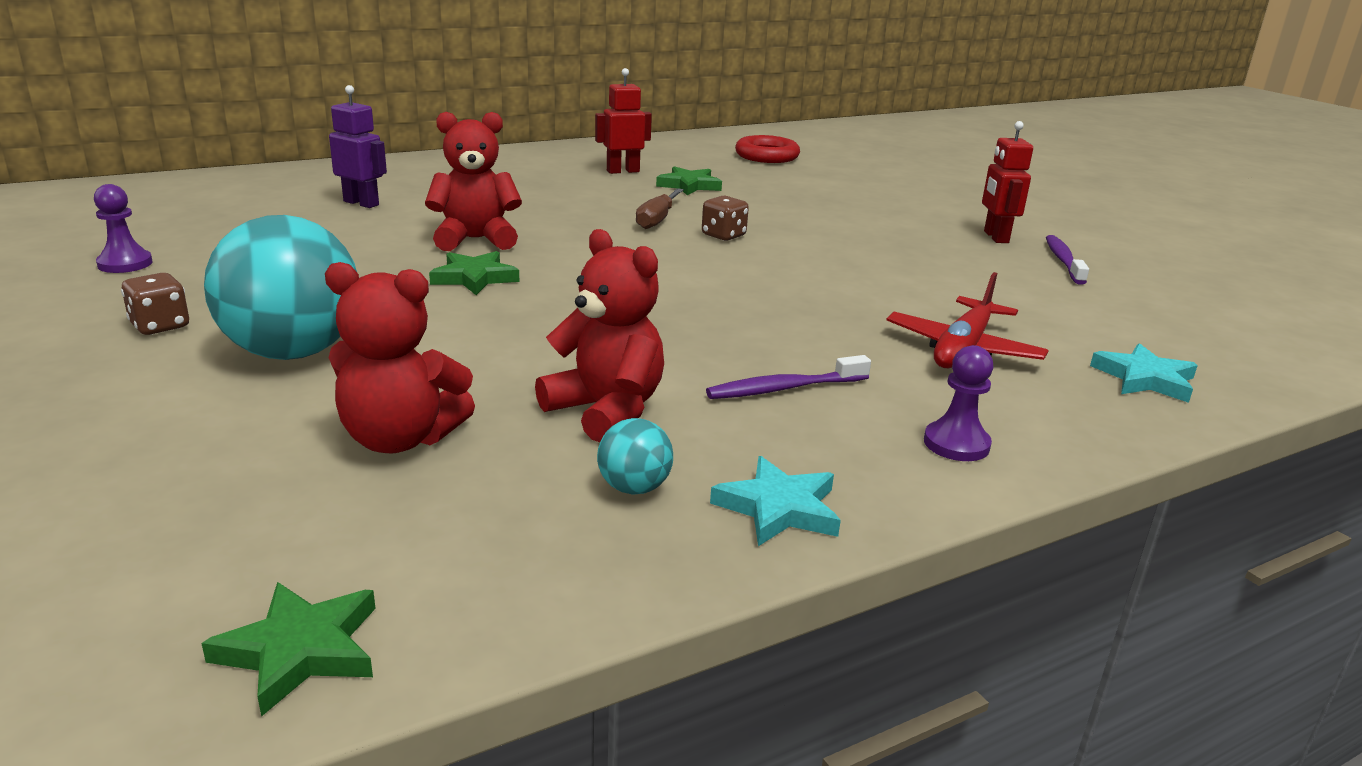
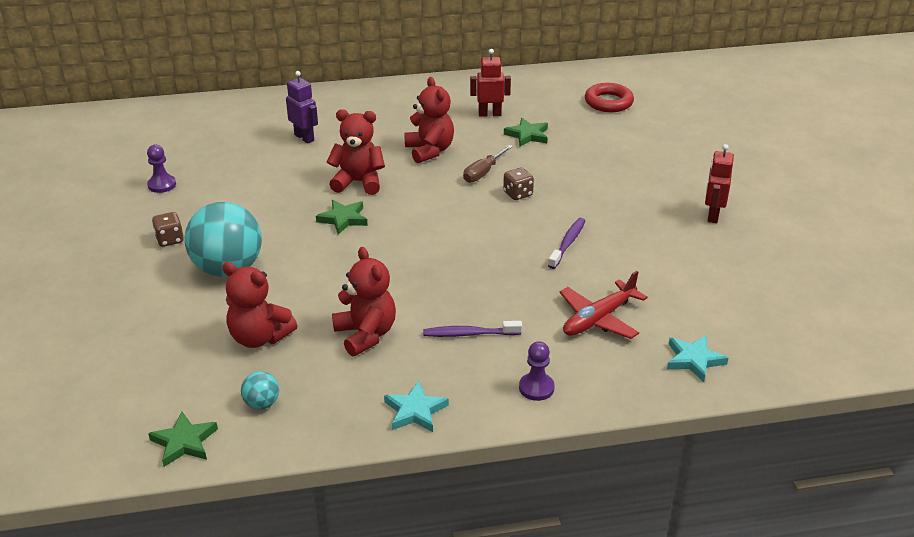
camera: 20 degrees right, 10 degrees up
turquoise ball [597,418,673,495] -> turquoise ball moved to [241,371,279,409]
purple toothbrush [1046,235,1089,285] -> purple toothbrush moved to [548,218,585,269]
none -> red teddy bear [404,77,454,164]

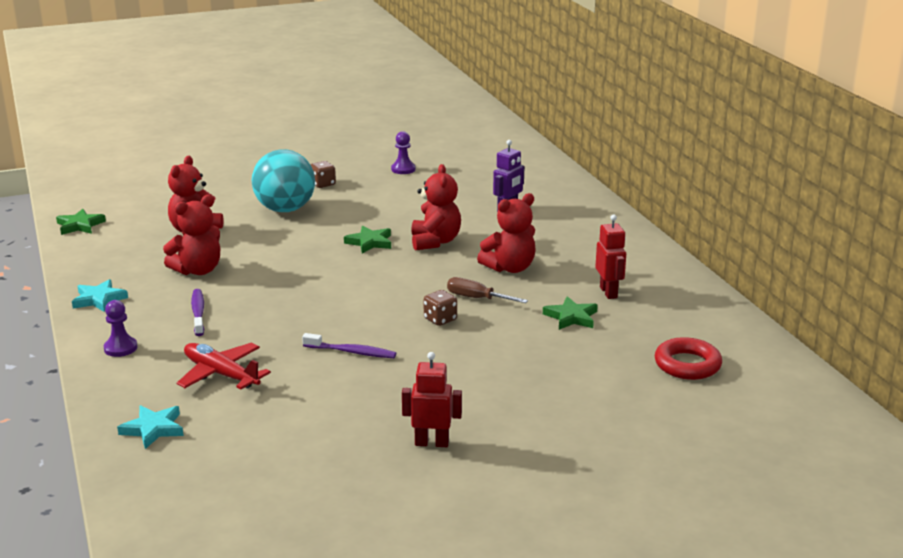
camera: 80 degrees right, 10 degrees down
turquoise ball [241,371,279,409] -> none

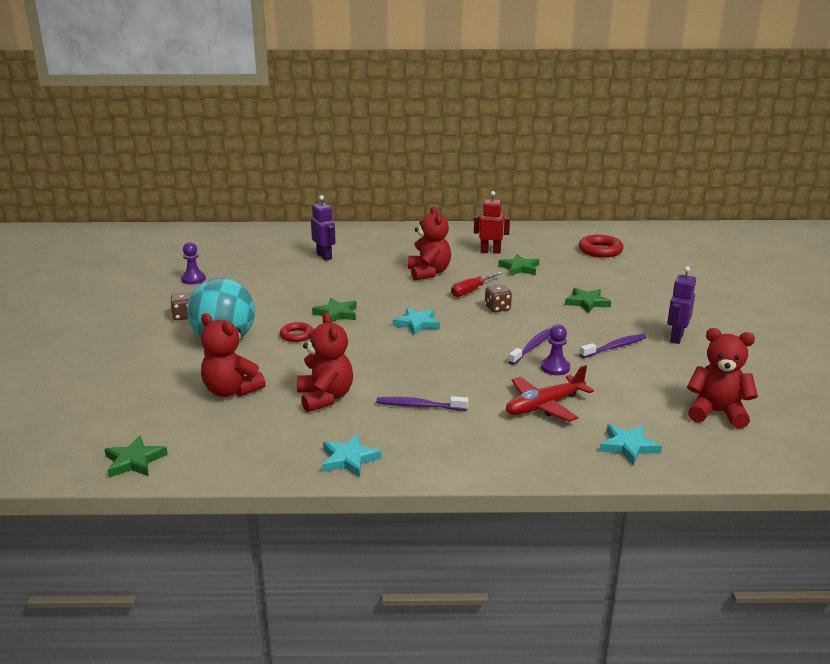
camera: 70 degrees left, 0 degrees up
purple pawn [104,300,138,357] -> purple pawn moved to [541,324,570,375]
red robot [402,352,462,447] -> purple robot [667,266,696,344]
red teddy bear [411,164,461,250] -> red teddy bear moved to [687,328,758,429]
brown screwdriver [447,277,528,303] -> red screwdriver [451,272,502,297]
none -> red ring [280,322,314,342]
none -> turquoise star [393,308,440,335]
none -> green star [565,288,611,313]
none -> purple toothbrush [580,334,647,358]

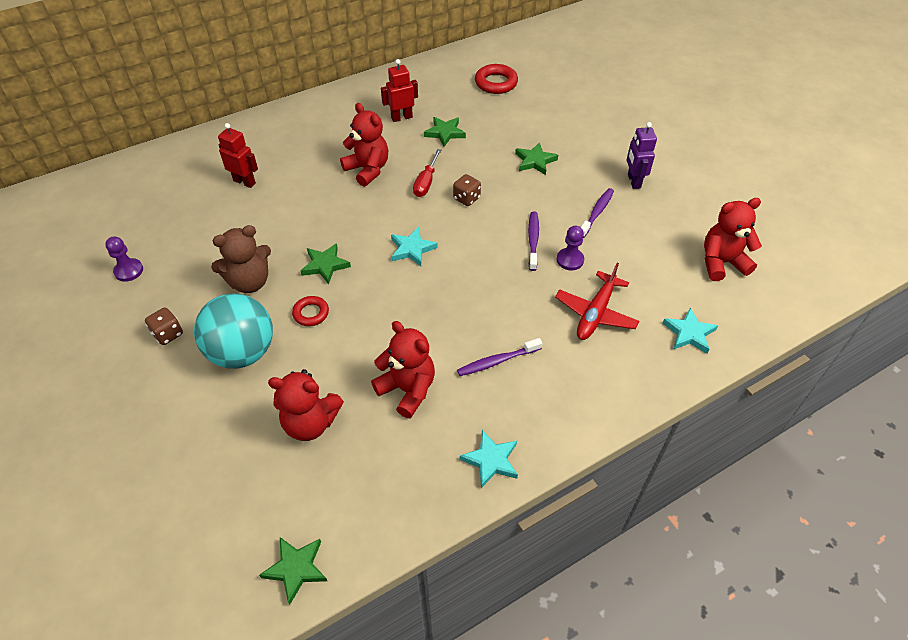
camera: 30 degrees left, 25 degrees up
purple robot [311,195,336,261] -> red robot [218,123,258,188]
none -> brown teddy bear [211,225,271,293]

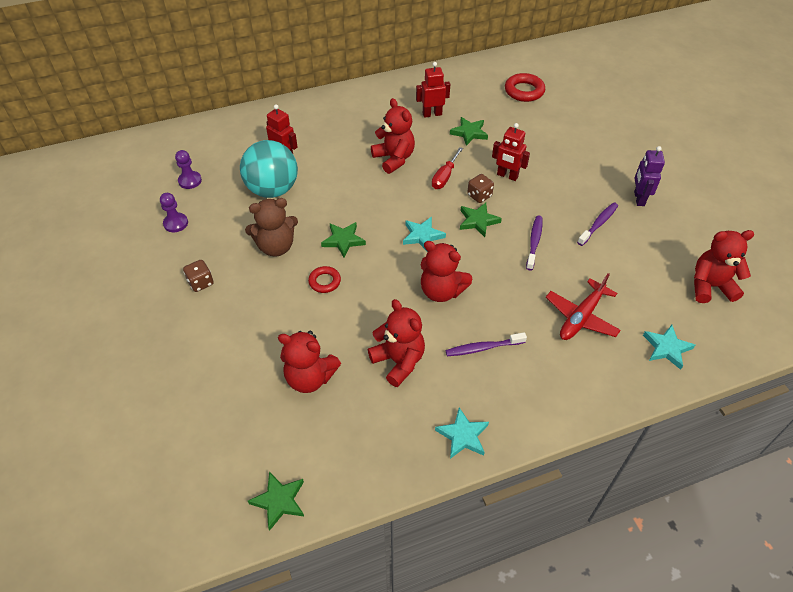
camera: 10 degrees right, 0 degrees up
turquoise ball [194,293,273,369] -> turquoise ball moved to [240,140,298,198]
green star [515,143,558,175] -> green star moved to [460,203,502,237]
purple pawn [557,226,584,270] -> purple pawn moved to [175,150,202,189]
none -> red teddy bear [421,241,472,302]
none -> red robot [492,123,530,181]

